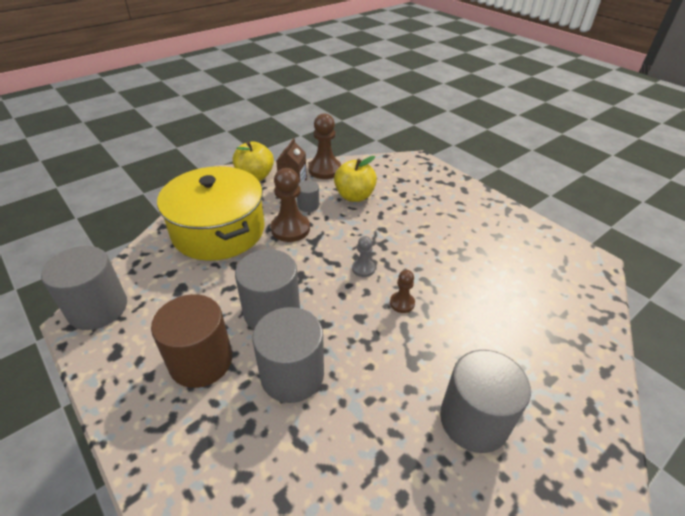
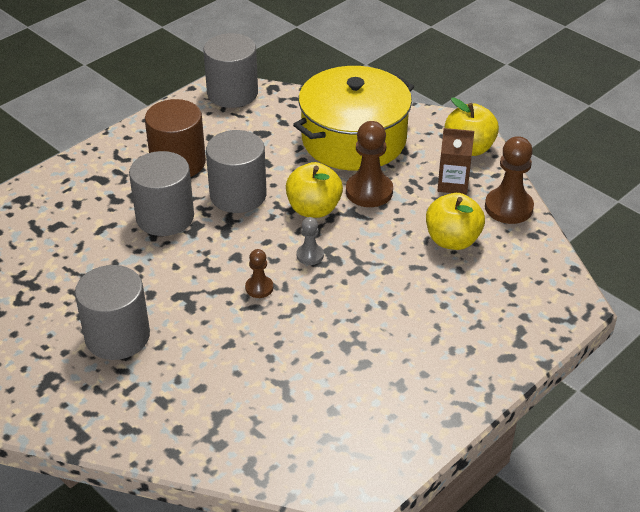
camera: 85 degrees right, 0 degrees up
grey cylinder [297,180,319,212] -> none
none -> yellow apple [286,162,343,218]

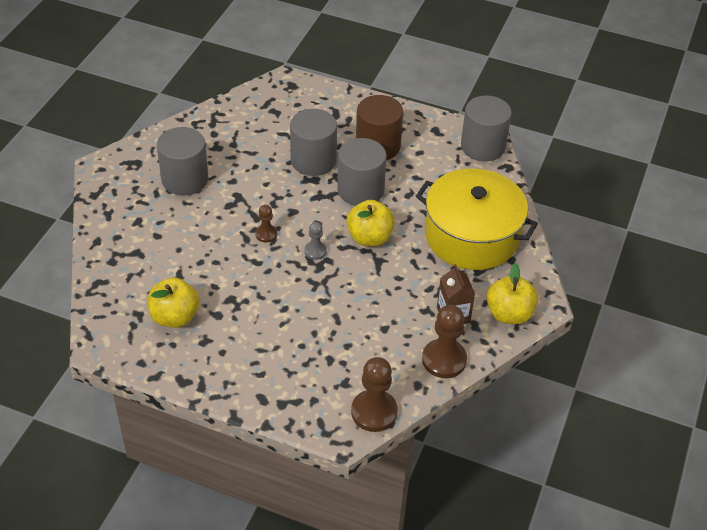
camera: 65 degrees right, 5 degrees up
brown pawn [346,121,393,207] -> brown pawn moved to [351,357,398,432]
yellow apple [426,193,485,250] -> yellow apple moved to [148,278,200,327]

